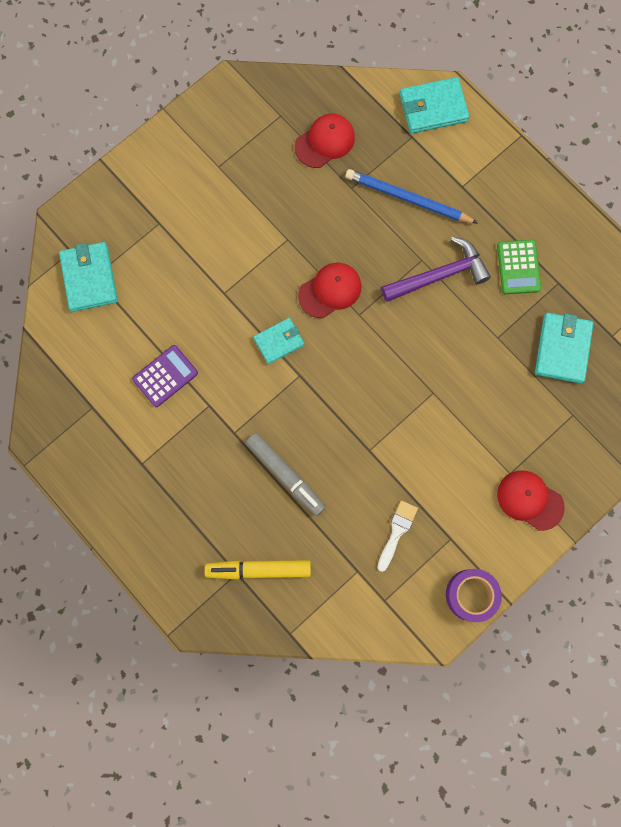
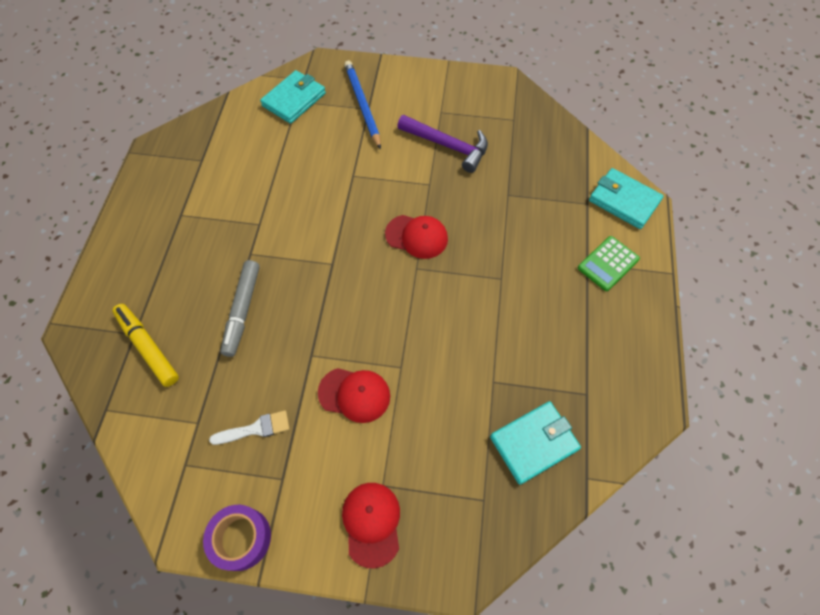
camera: 50 degrees right, 15 degrees down
purple calculator [132,345,198,407] -> none
turquoise wallet [253,318,304,364] -> none
red cap [295,114,355,168] -> red cap moved to [318,368,390,423]
blue pencil [345,169,478,223] -> blue pencil moved to [344,61,381,150]
purple hammer [381,236,491,302] -> purple hammer moved to [397,115,488,173]
green calculator [497,240,541,294] -> green calculator moved to [578,236,640,291]

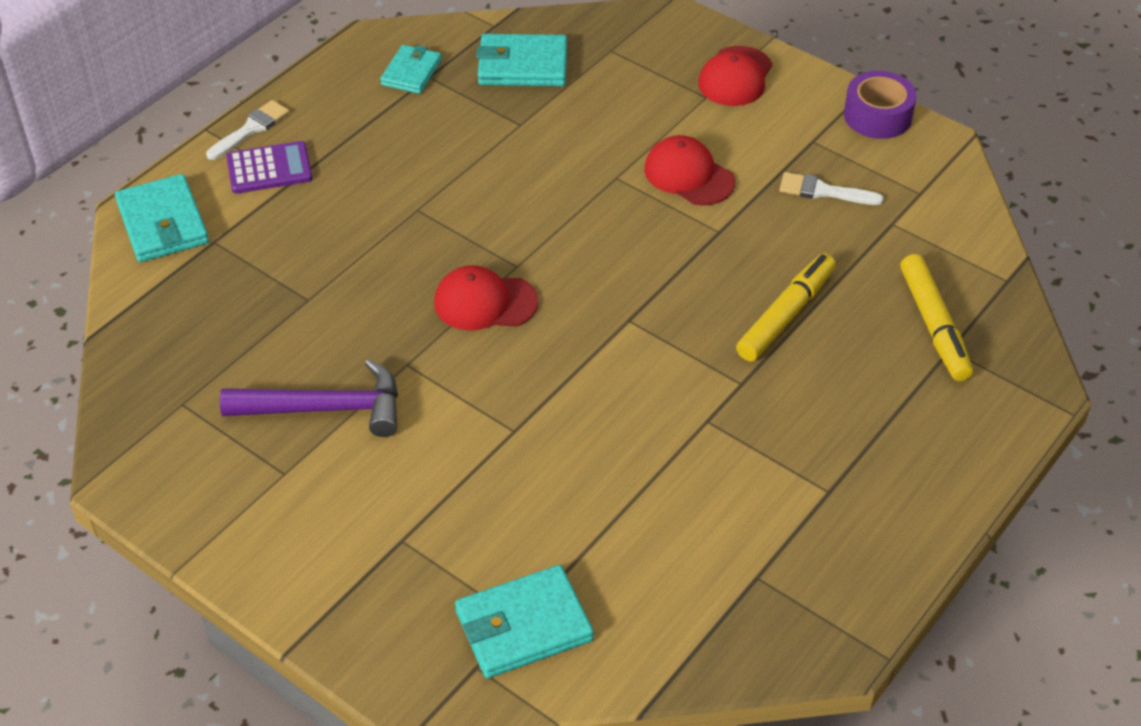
camera: 150 degrees left, 15 degrees down
grey marker [221,260,260,357] -> yellow marker [736,253,836,361]
blue pencil [344,61,381,150] -> none
red cap [385,215,448,259] -> red cap turned 45 degrees counterclockwise [434,265,539,331]
purple hammer [397,115,488,173] -> purple hammer turned 120 degrees clockwise [220,359,398,437]
green calculator [578,236,640,291] -> purple calculator [226,141,313,194]
none -> white brush [206,100,289,160]
none -> turquoise wallet [380,45,442,94]

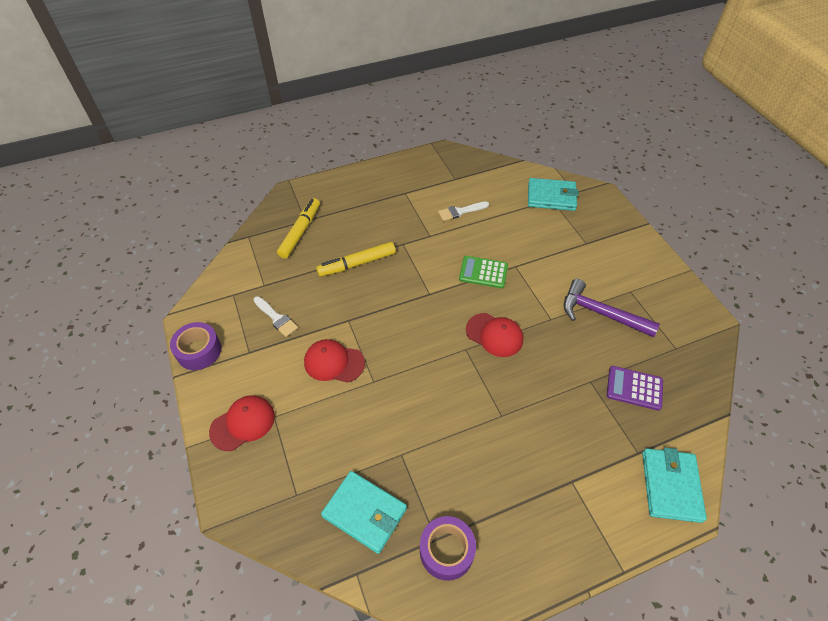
camera: 150 degrees left, 5 degrees up
white brush [206,100,289,160] -> white brush moved to [438,202,489,221]
purple calculator [226,141,313,194] -> purple calculator moved to [607,366,663,411]
turquoise wallet [380,45,442,94] -> purple tape [420,516,476,581]
red cap [644,135,735,206] -> red cap turned 120 degrees clockwise [304,339,365,383]
none -> green calculator [459,256,508,288]

